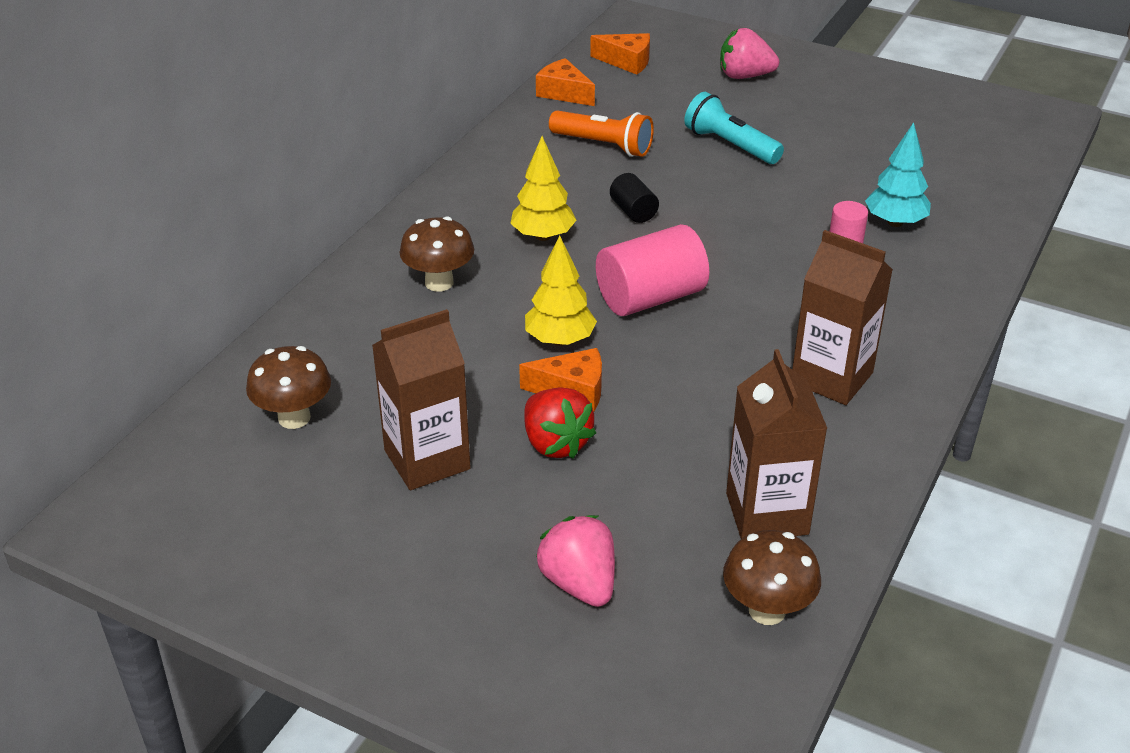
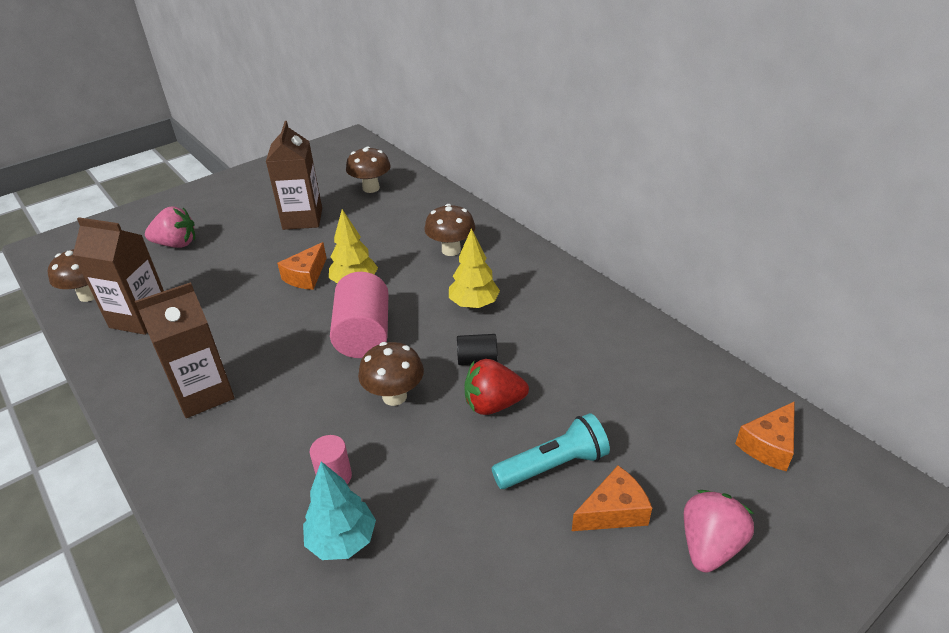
camera: 115 degrees right, 0 degrees up
red strawberry [524,387,596,458] -> red strawberry moved to [464,359,529,415]
orange cheese [536,58,595,106] -> orange cheese moved to [572,466,652,531]
orange flashlight [549,110,654,157] -> none
none -> brown mushroom [358,342,424,406]

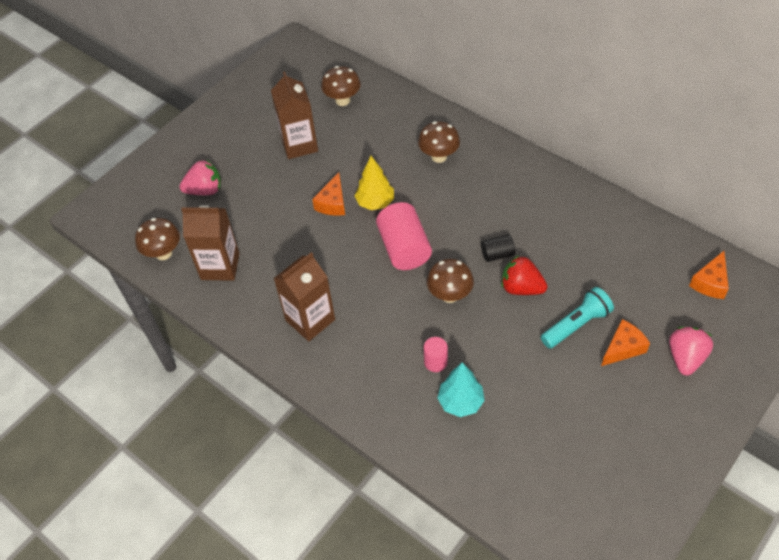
camera: 10 degrees left, 15 degrees up
yellow tree [449,228,500,309] -> none
red strawberry [464,359,529,415] -> red strawberry turned 45 degrees clockwise [501,255,548,295]

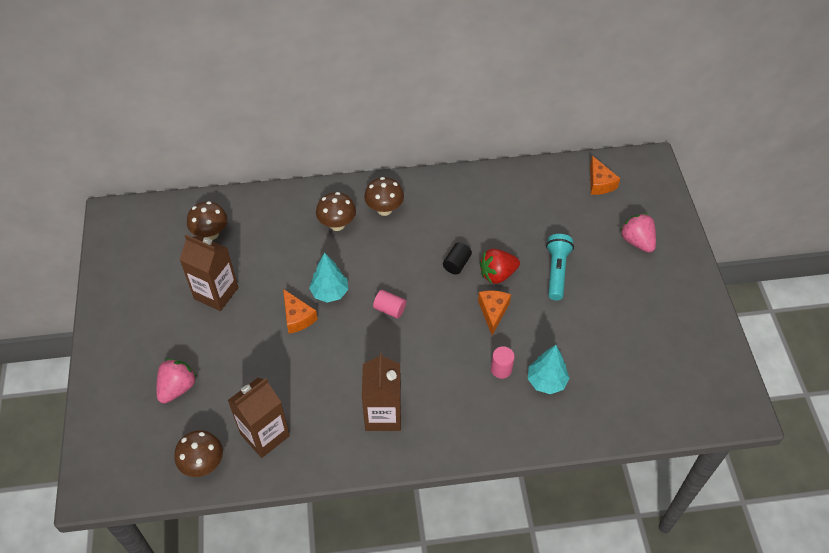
camera: 50 degrees left, 0 degrees up
yellow tree [355,156,394,210] -> turquoise tree [309,252,348,302]
pink cylinder [376,202,432,270] -> pink cylinder [373,290,406,318], size x0.52
brown mushroom [427,259,474,303] -> brown mushroom moved to [364,177,404,216]
orange cheese [601,319,650,366] -> orange cheese moved to [478,290,511,335]

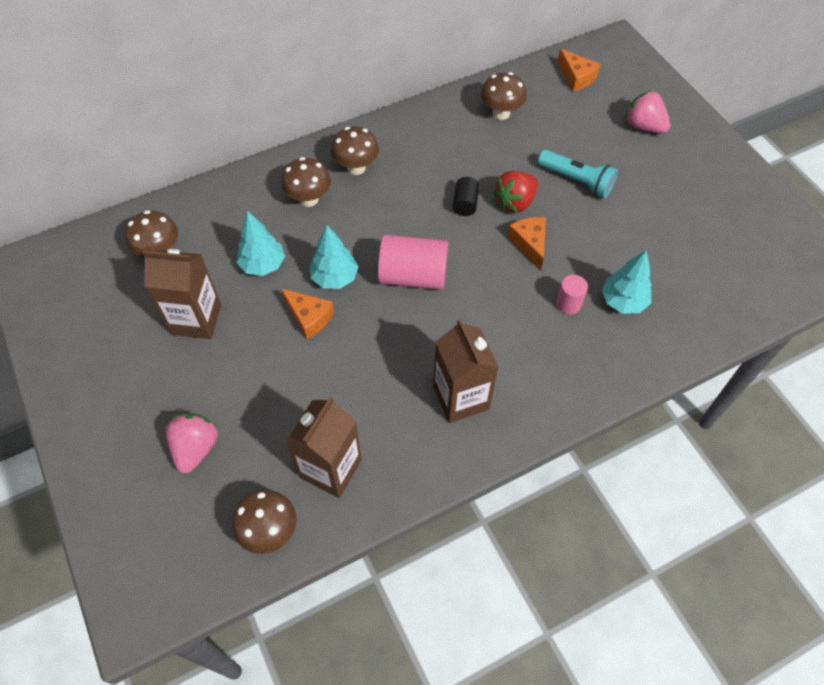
camera: 20 degrees left, 5 degrees up
pink cylinder [373,290,406,318] -> pink cylinder [378,235,448,290], size x1.92
turquoise flashlight [546,234,574,300] -> turquoise flashlight turned 135 degrees clockwise [538,150,618,198]
none -> turquoise tree [237,211,285,276]
none -> brown mushroom [481,72,527,120]

